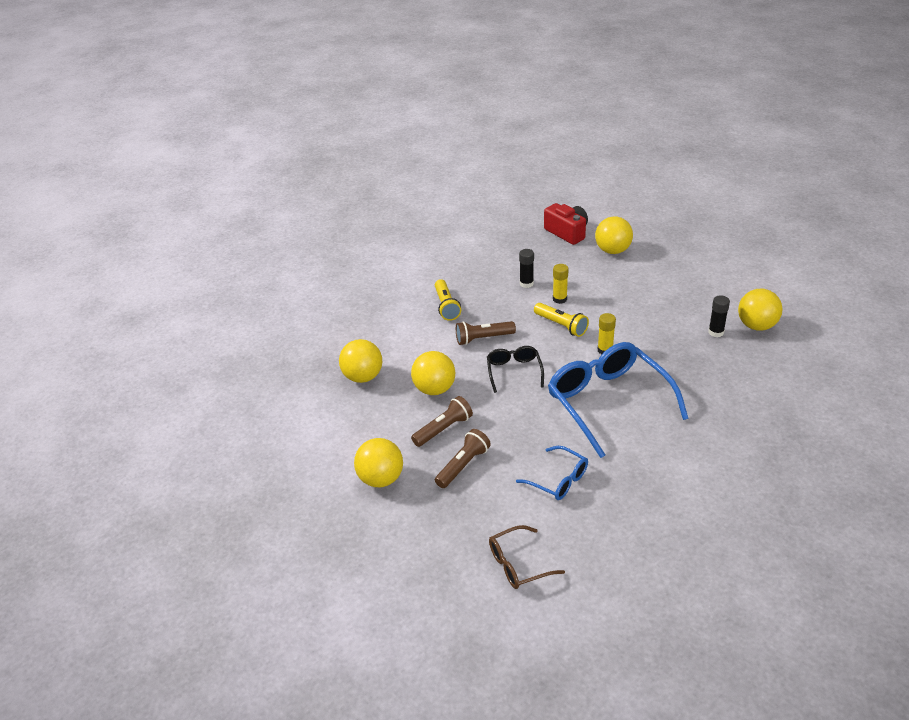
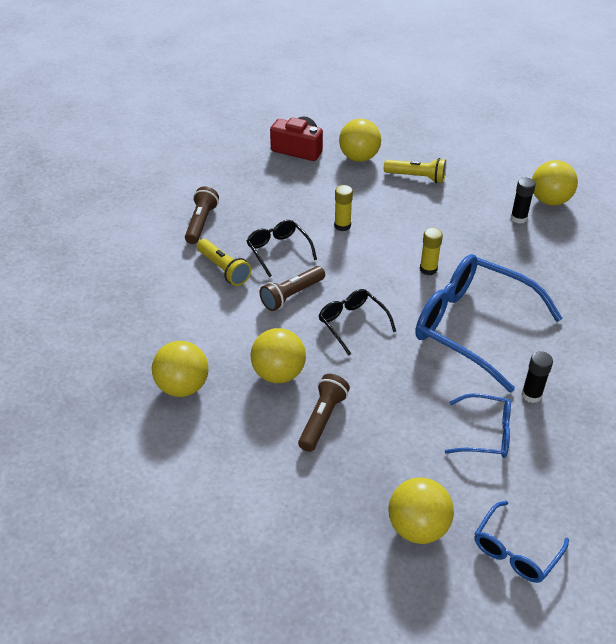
camera: 30 degrees left, 5 degrees up
yellow ball [354,438,403,487] -> yellow ball moved to [388,477,454,544]
brown flashlight [435,429,491,488] -> brown flashlight moved to [185,186,219,244]
brown glasses [489,525,565,589] -> blue glasses [474,501,569,583]
black glue stick [519,249,534,288] -> black glue stick moved to [521,351,553,403]
yellow flashlight [534,303,589,337] -> yellow flashlight moved to [384,158,446,183]
none -> black glasses [247,220,317,277]

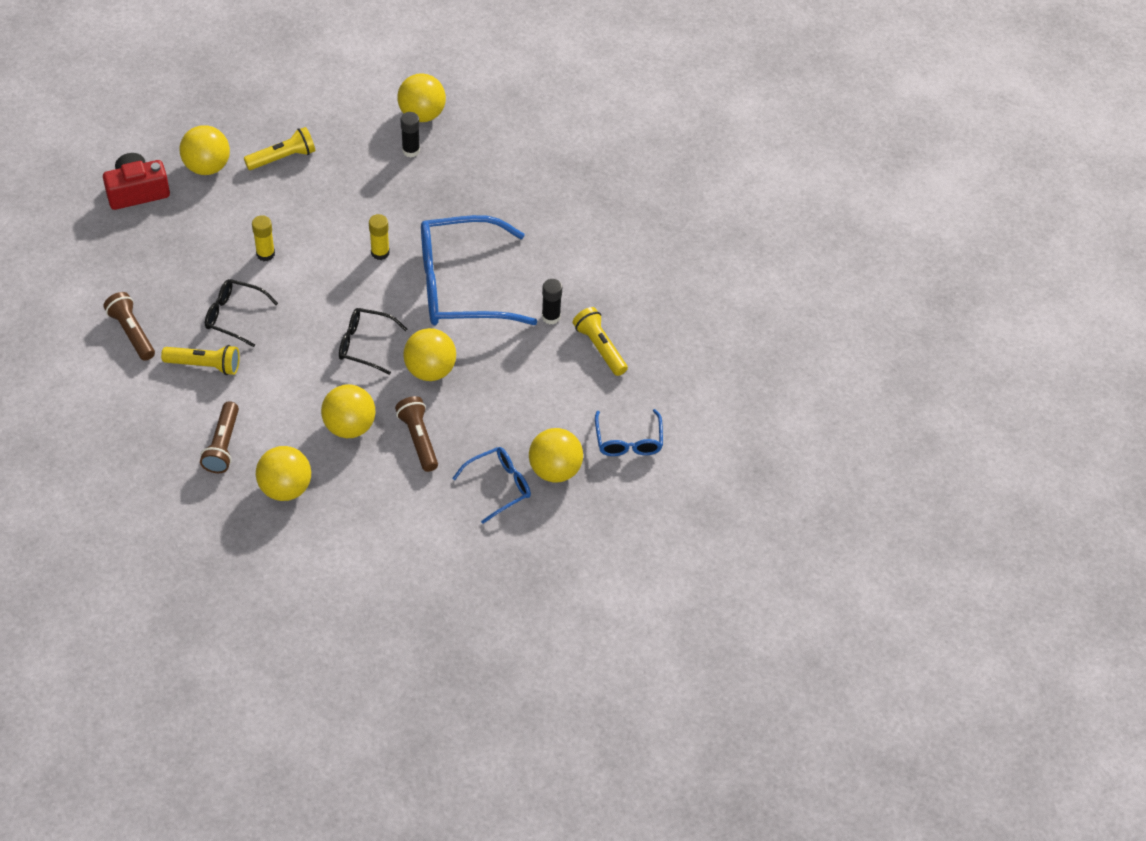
camera: 45 degrees left, 10 degrees up
brown flashlight [259,266,325,311] -> brown flashlight moved to [200,401,239,473]
blue glasses [445,393,511,458] -> blue glasses moved to [452,447,531,524]
none -> yellow ball [403,328,456,381]
none -> yellow flashlight [573,307,628,376]

